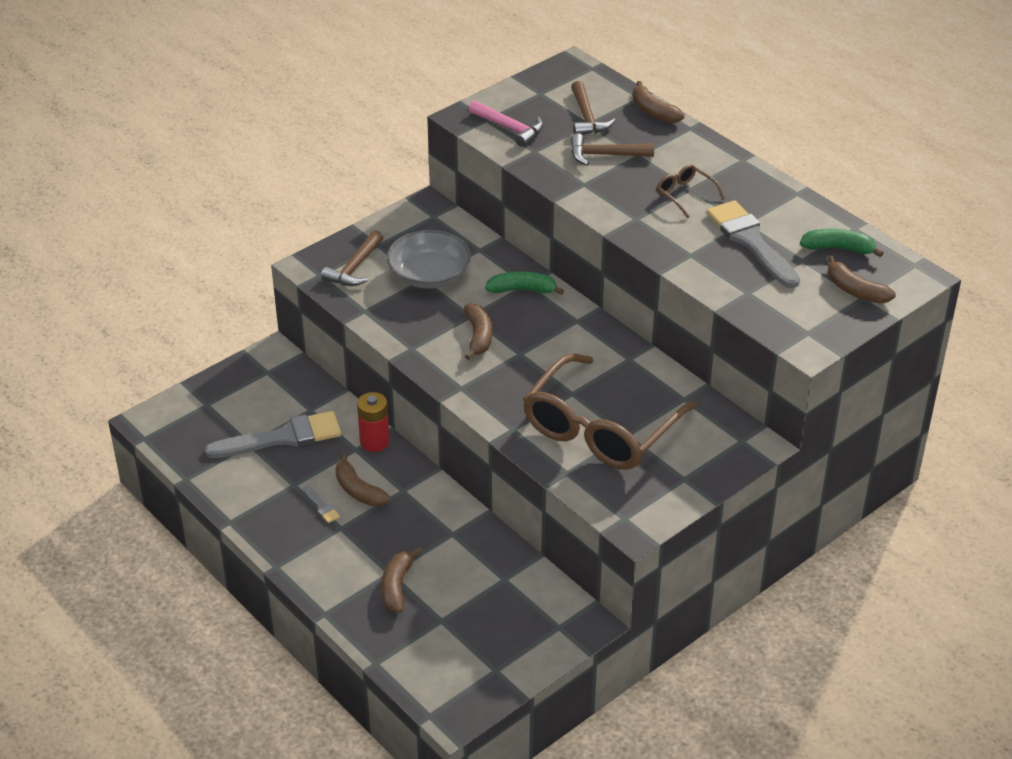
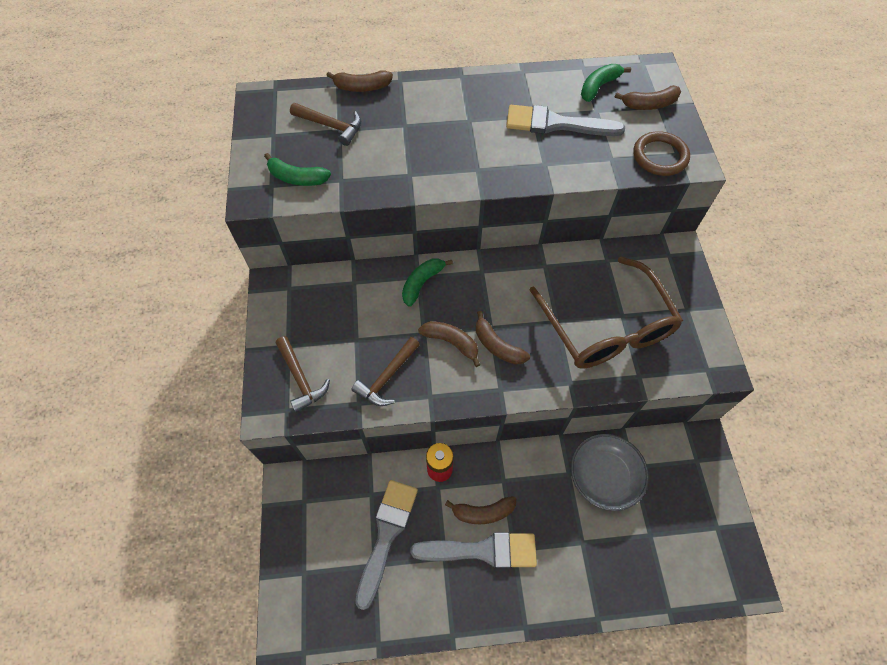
camera: 55 degrees left, 20 degrees up
grey brush [303,485,340,523] -> grey brush [410,532,537,568], size x2.46
brown banana [381,547,422,613] -> brown banana moved to [476,311,530,365]
grey bowl [387,230,471,289] -> grey bowl moved to [571,434,649,511]
pink hammer [468,100,543,147] -> green banana [264,153,331,186]
brown hammer [571,133,654,166] -> brown hammer moved to [351,337,420,406]
brown glasses [657,165,725,218] -> none
none -> brown ring [633,131,690,176]

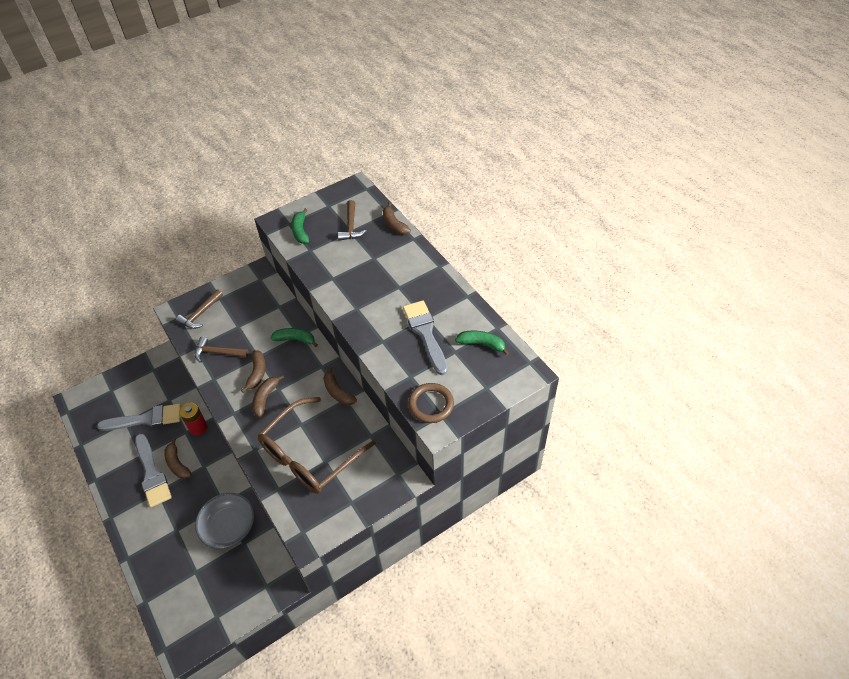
camera: 65 degrees right, 10 degrees down
brown banana [614,85,681,110] -> brown banana moved to [323,367,357,405]

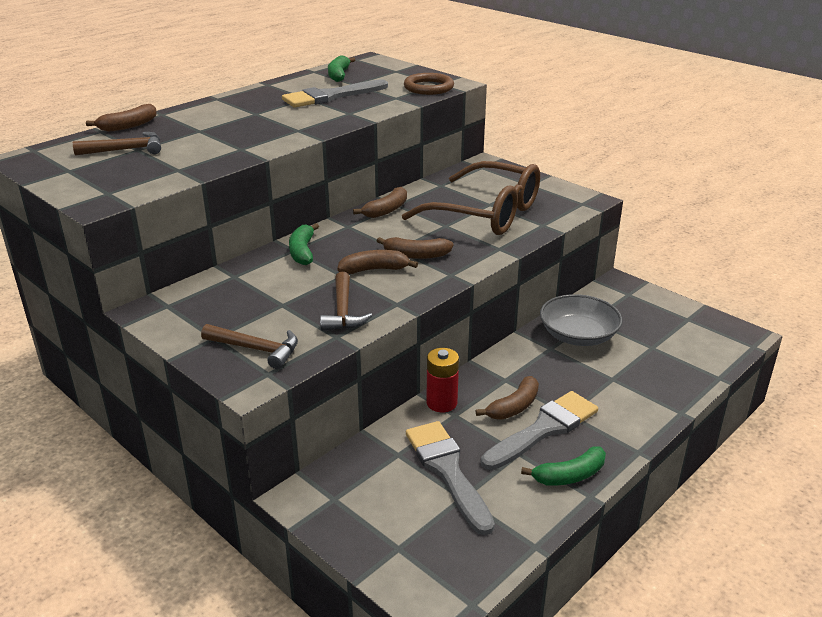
camera: 105 degrees left, 20 degrees down
green banana [291,209,309,244] -> green banana moved to [521,446,606,486]

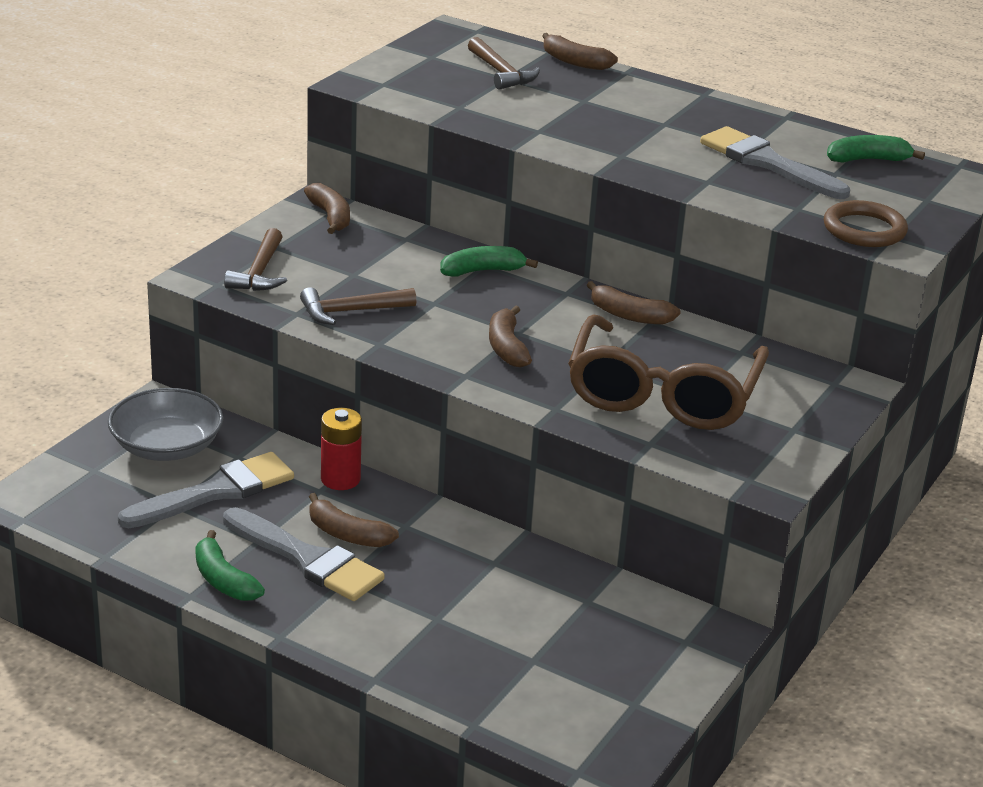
camera: 75 degrees right, 0 degrees up
brown banana [337,250,418,274] -> brown banana moved to [304,183,350,234]
grey bowl [540,294,622,346] -> grey bowl moved to [108,388,223,461]

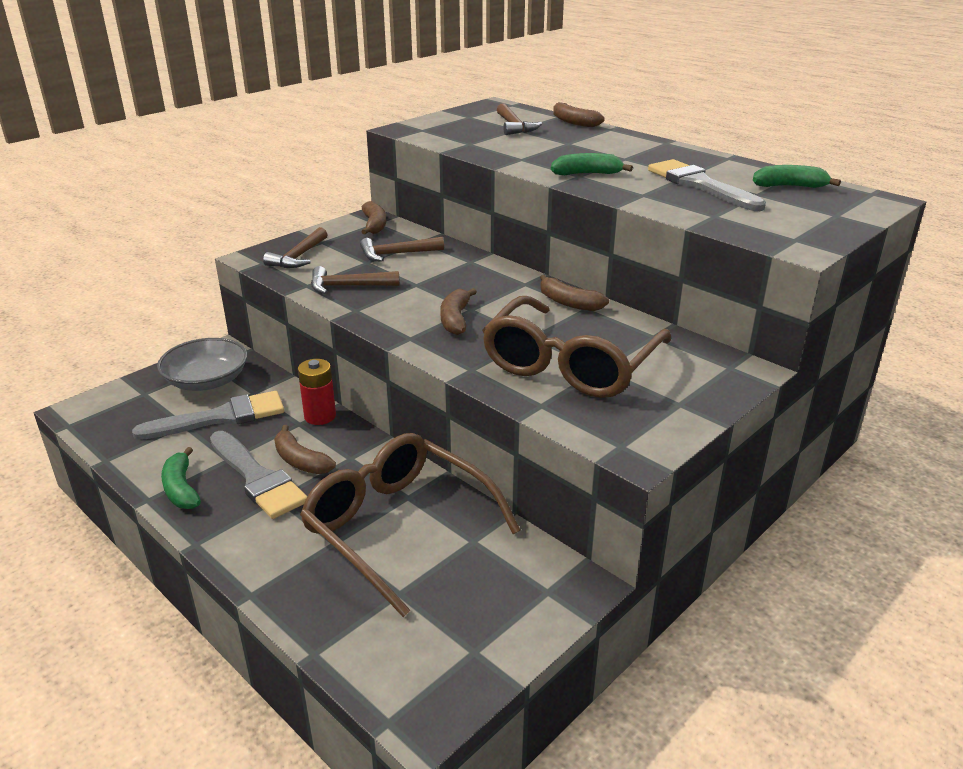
camera: 15 degrees right, 0 degrees up
green banana [440,246,538,277] -> green banana moved to [551,153,633,175]
brown ring [824,200,908,247] -> none
none -> brown glasses [300,433,521,617]
none -> brown hammer [360,237,444,262]

